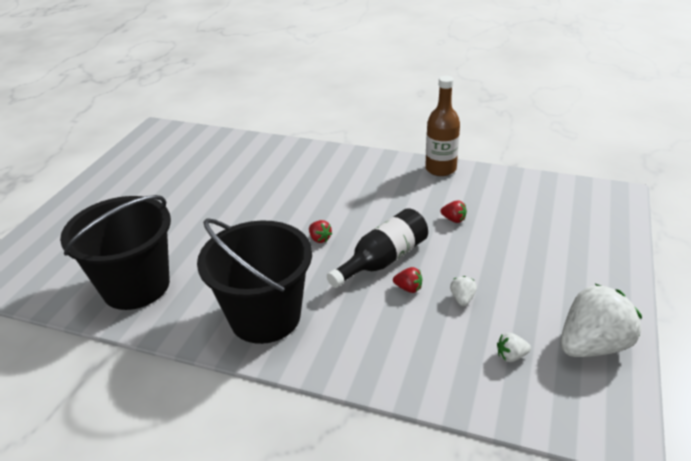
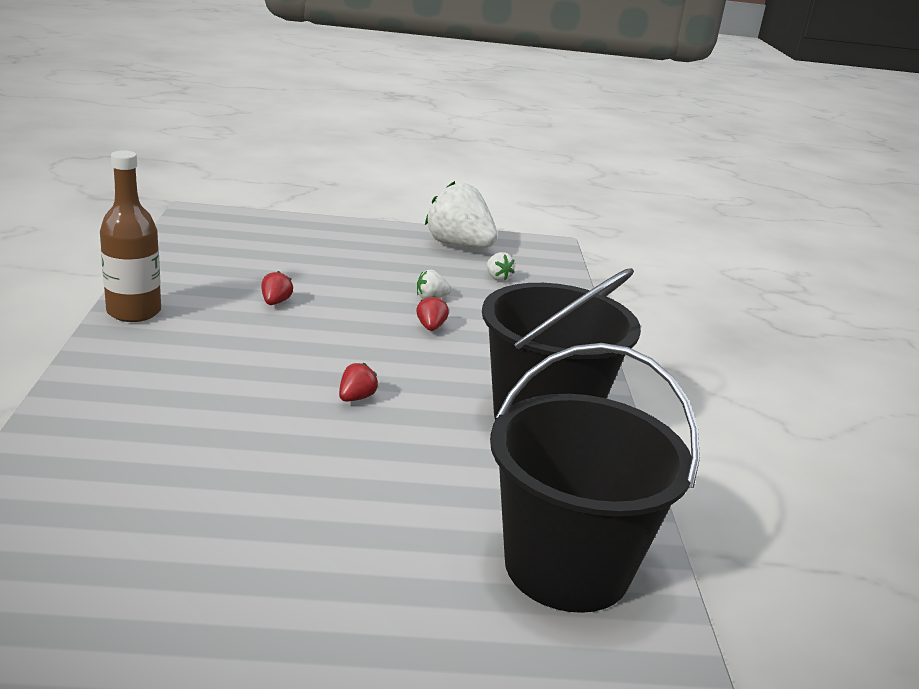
camera: 115 degrees left, 10 degrees down
black bottle [327,208,428,288] -> none

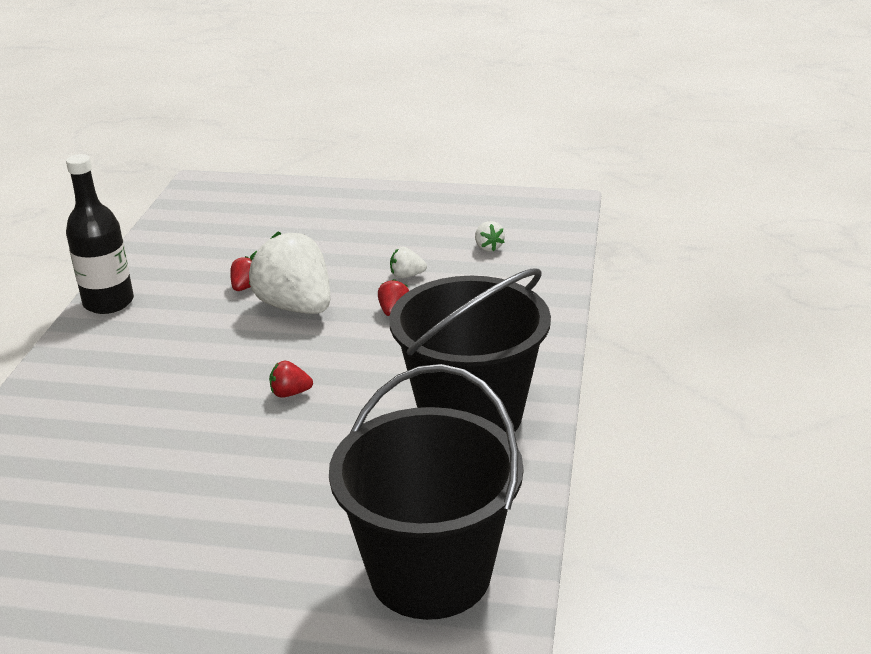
camera: 15 degrees right, 5 degrees up
brown bottle [100,150,161,322] -> black bottle [66,154,134,314]
red strawberry [339,362,378,402] -> red strawberry turned 135 degrees counterclockwise [269,361,313,398]
white strawberry [425,181,497,248] -> white strawberry moved to [249,231,330,314]

